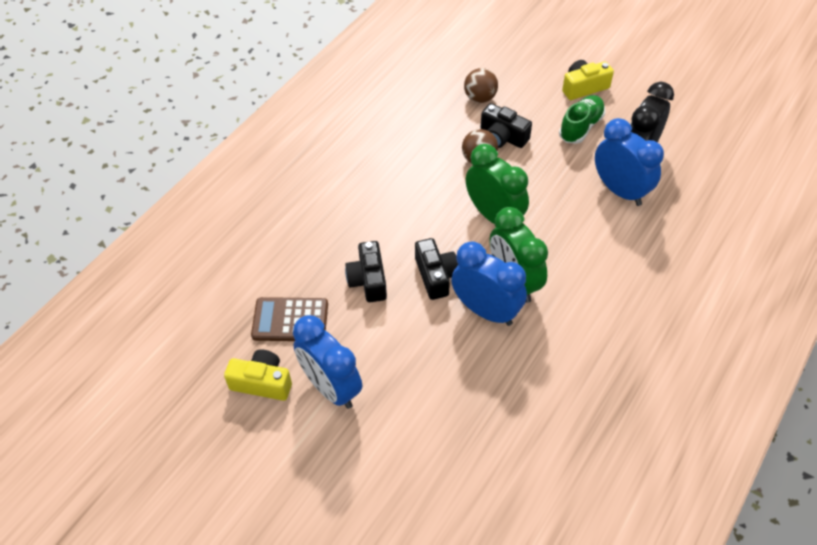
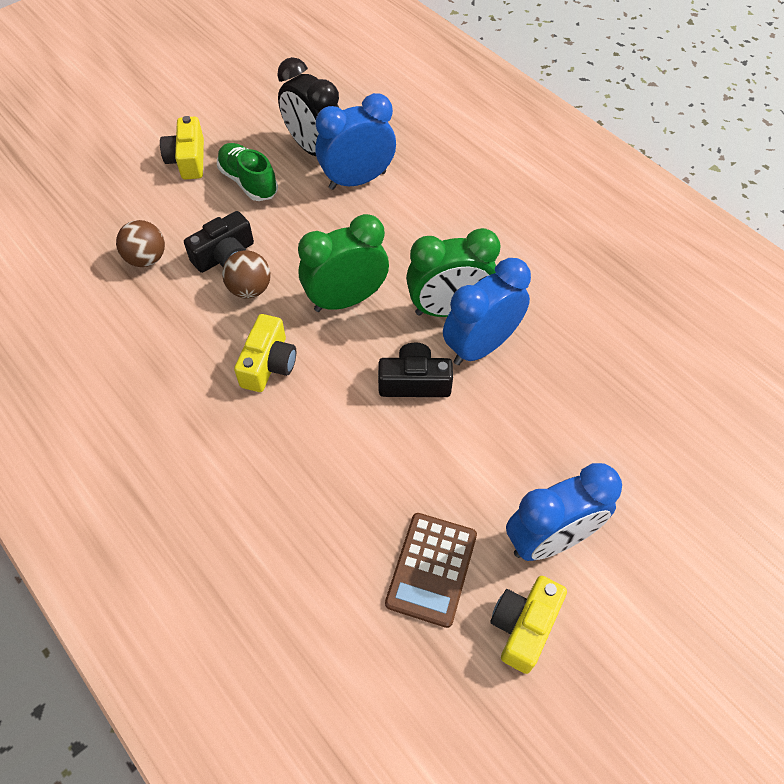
camera: 75 degrees left, 5 degrees up
black camera [345,241,387,302] -> none
none -> yellow camera [234,314,296,392]

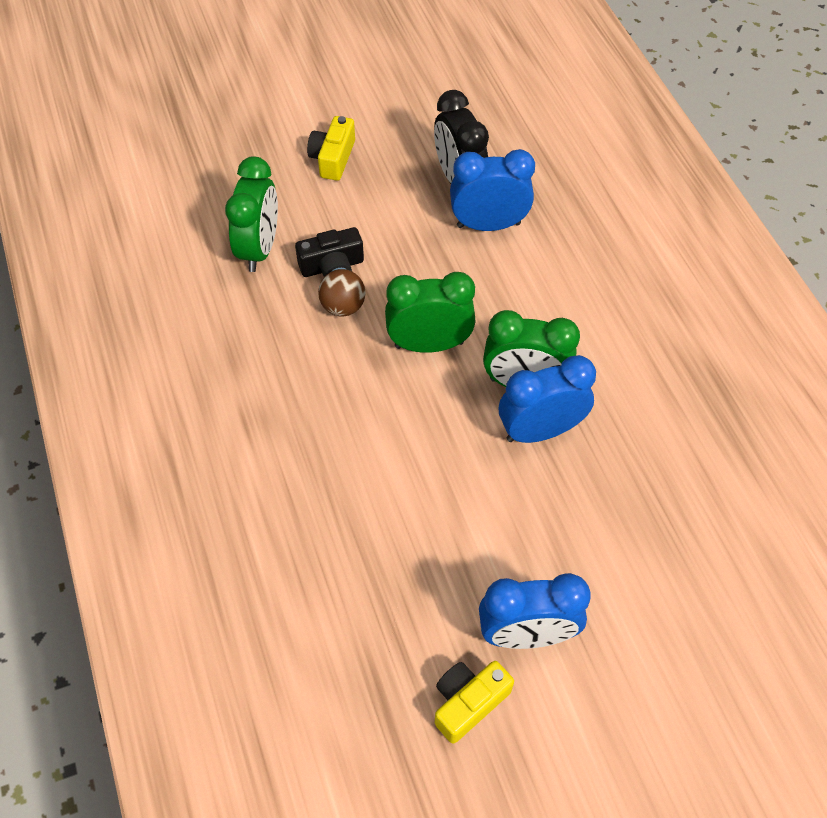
camera: 20 degrees right, 0 degrees up
brown ball [116,220,165,267] -> green clock [225,157,278,272]
green shoe [217,143,278,201] -> none
yellow camera [234,314,296,392] -> none
black camera [378,342,453,397] -> none
brown calculator [385,513,477,628] -> none

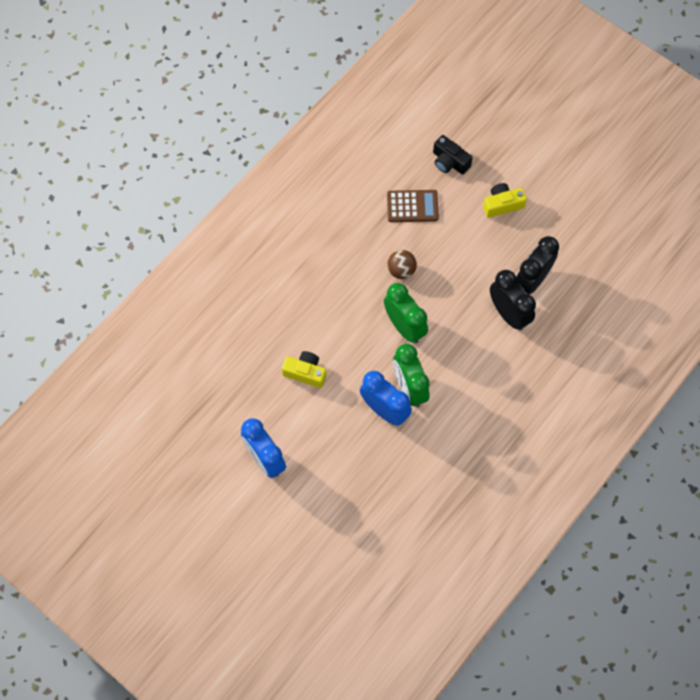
camera: 60 degrees right, 10 degrees up
green clock [225,157,278,272] -> brown calculator [387,190,439,222]
black camera [295,227,364,277] -> black camera moved to [433,135,473,174]
yellow camera [435,661,514,744] -> yellow camera moved to [282,351,326,388]
blue clock [450,149,535,231] -> black clock [490,270,536,331]

